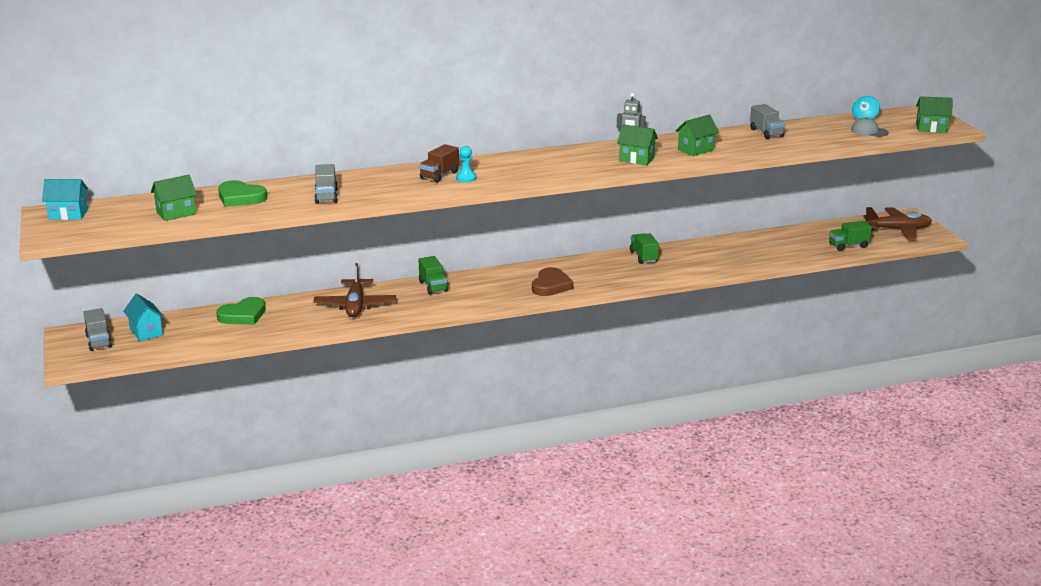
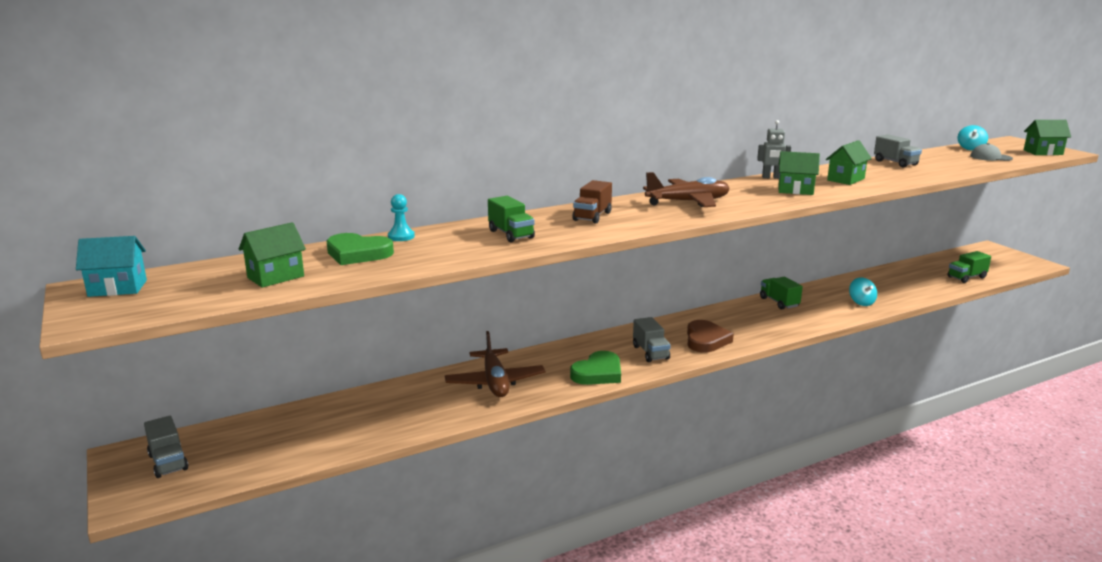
camera: 10 degrees left, 5 degrees down
turquoise house [124,294,164,341] -> none
green heart [216,297,266,325] -> green heart moved to [570,351,621,385]
grey truck [314,164,338,204] -> grey truck moved to [633,317,671,362]
green truck [418,256,448,294] -> green truck moved to [488,196,535,242]
turquoise pawn [456,146,476,182] -> turquoise pawn moved to [388,194,415,241]
brown plane [863,207,932,239] -> brown plane moved to [643,172,730,207]
none -> turquoise spinning top [849,277,877,306]

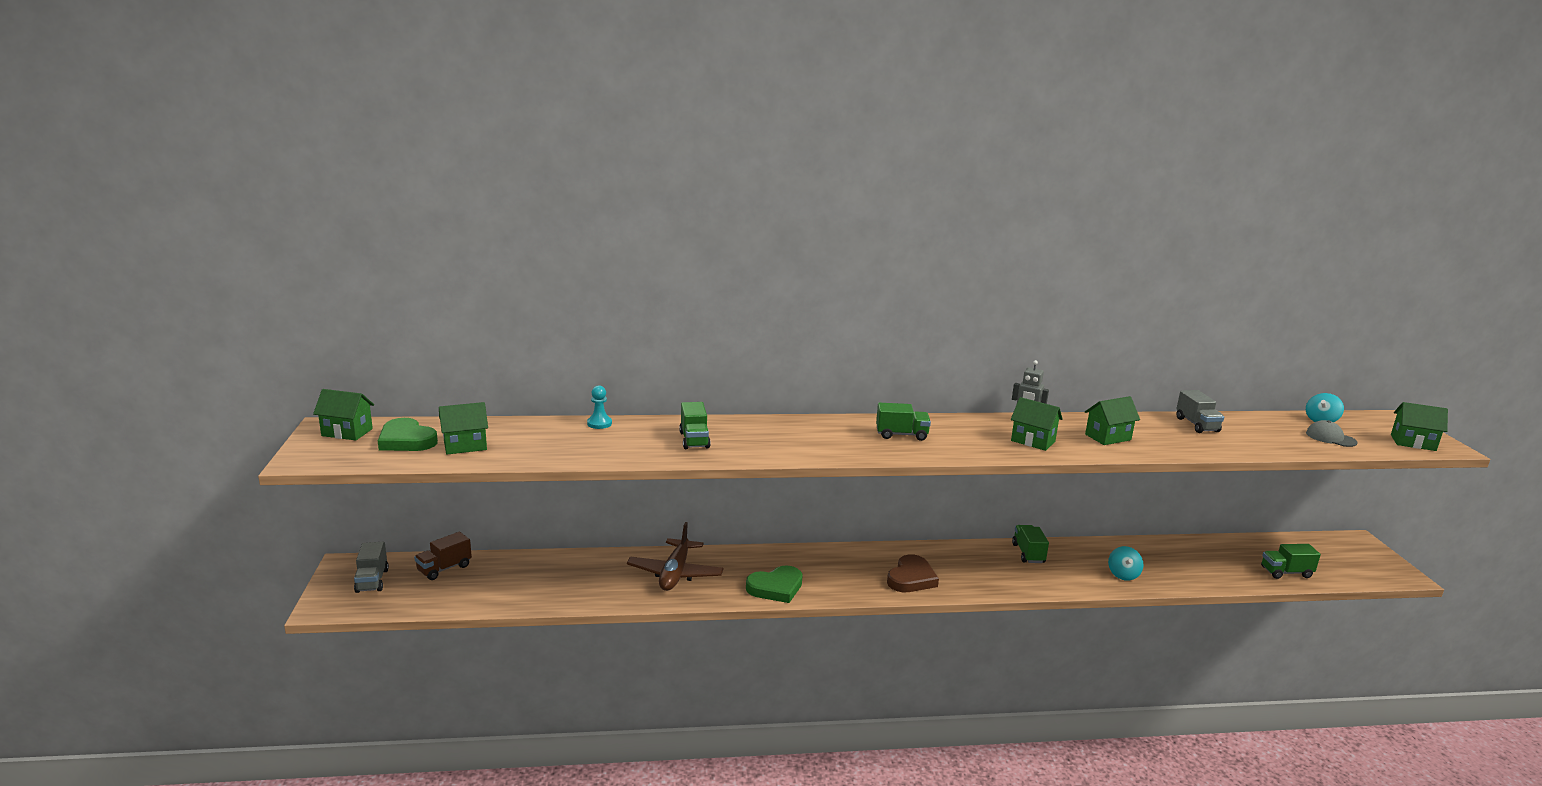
camera: 20 degrees right, 0 degrees up
turquoise house [76,236,147,297] -> green house [313,389,374,441]
green heart [326,233,394,265] -> green heart moved to [378,418,438,451]
brown truck [572,180,612,224] -> brown truck moved to [414,532,472,580]
grey truck [633,317,671,362] -> none
brown plane [643,172,730,207] -> green truck [876,403,931,441]

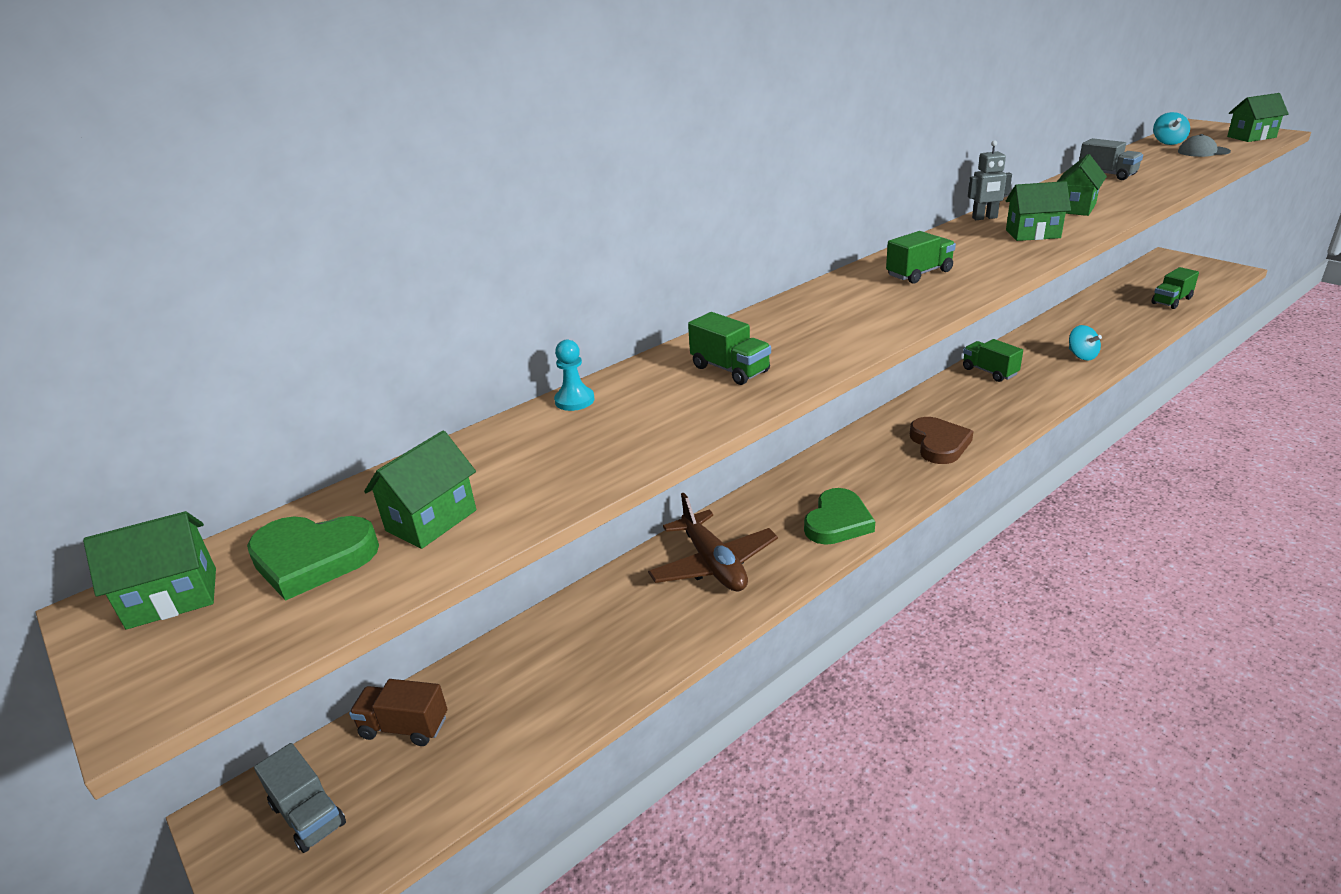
camera: 30 degrees left, 10 degrees up
brown truck [414,532,472,580] -> brown truck turned 90 degrees clockwise [349,679,447,746]

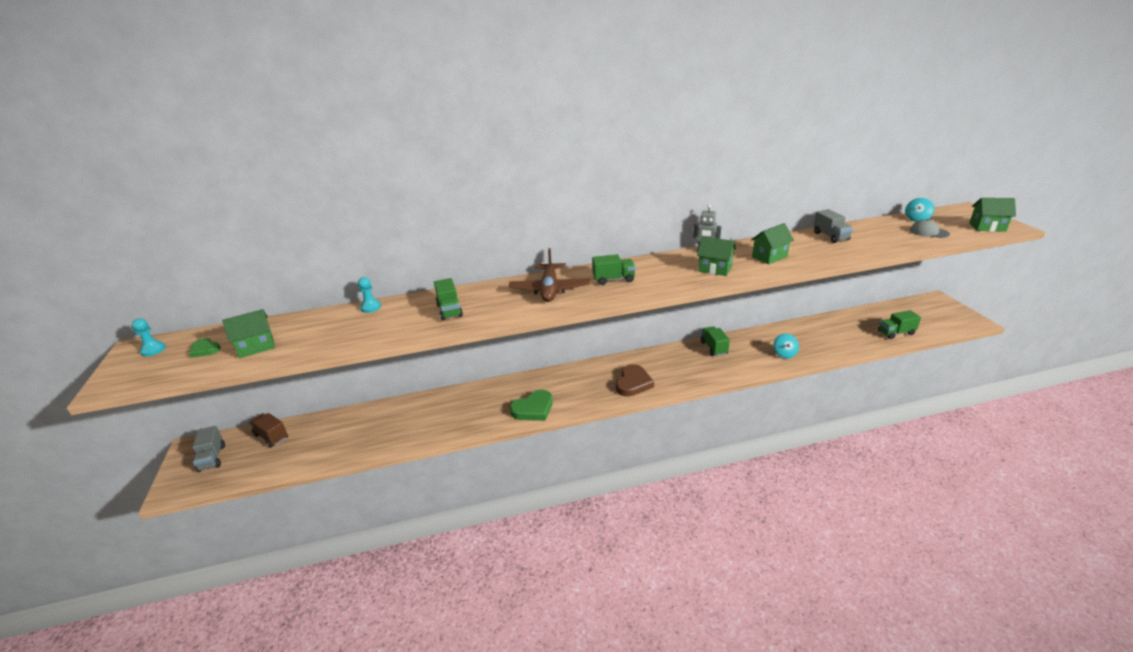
camera: 25 degrees right, 0 degrees up
green house [83,511,216,630] -> turquoise pawn [132,318,166,356]
green heart [247,516,379,601] -> green heart [189,338,221,358], size x0.57
brown plane [648,493,778,592] -> brown plane moved to [509,248,590,302]

